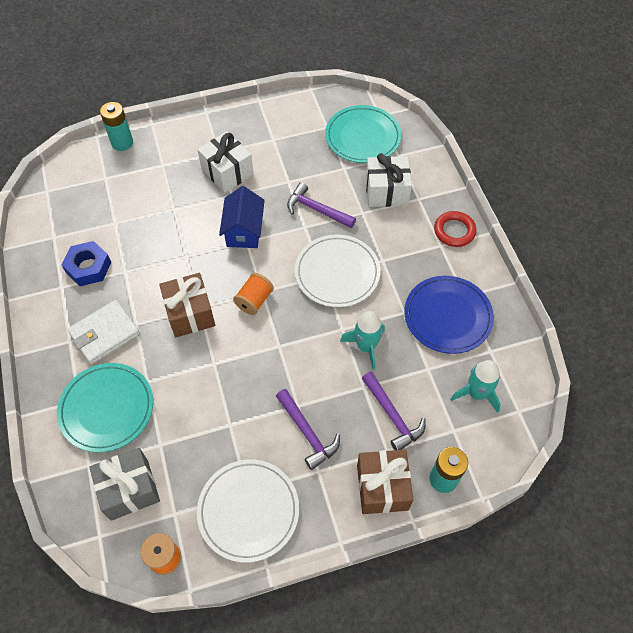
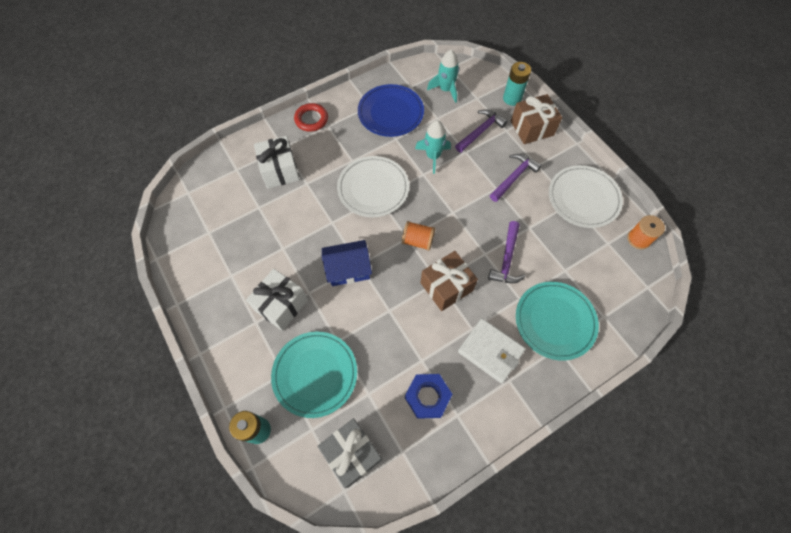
camera: 105 degrees left, 5 degrees up
grey gift [89,448,160,521] -> grey gift moved to [317,418,382,488]
purple hammer [287,182,356,228] -> purple hammer moved to [488,221,525,283]
turquoise plate [325,105,402,163] -> turquoise plate moved to [271,332,357,418]

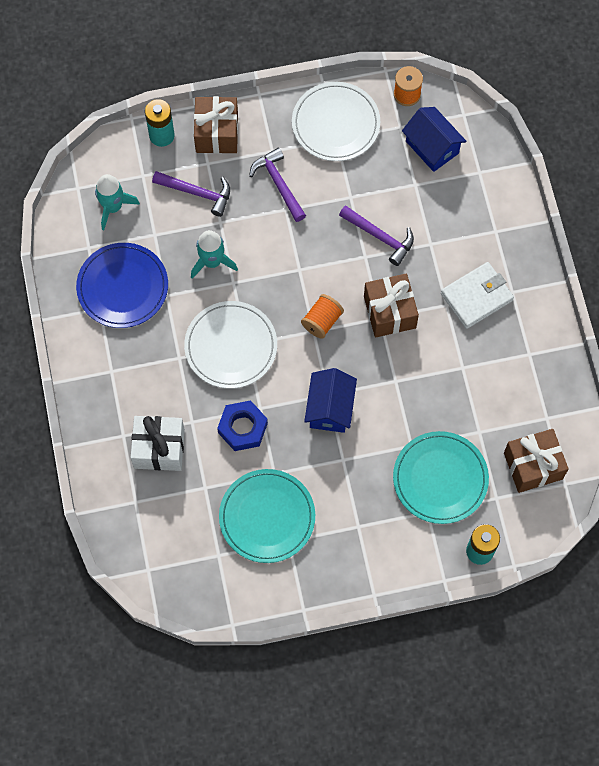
camera: 70 degrees left, 5 degrees up
white gift [246,269,308,331] -> none
red ring [294,103,328,132] -> none
grey gift [317,418,382,488] -> brown gift [504,429,569,493]
blue nut [405,374,452,419] -> blue nut moved to [217,400,268,451]
purple hammer [455,109,507,153] -> purple hammer turned 135 degrees clockwise [152,171,230,217]
turquoise plate [516,282,599,360] -> turquoise plate moved to [219,469,315,563]
none -> blue house [402,107,467,172]

